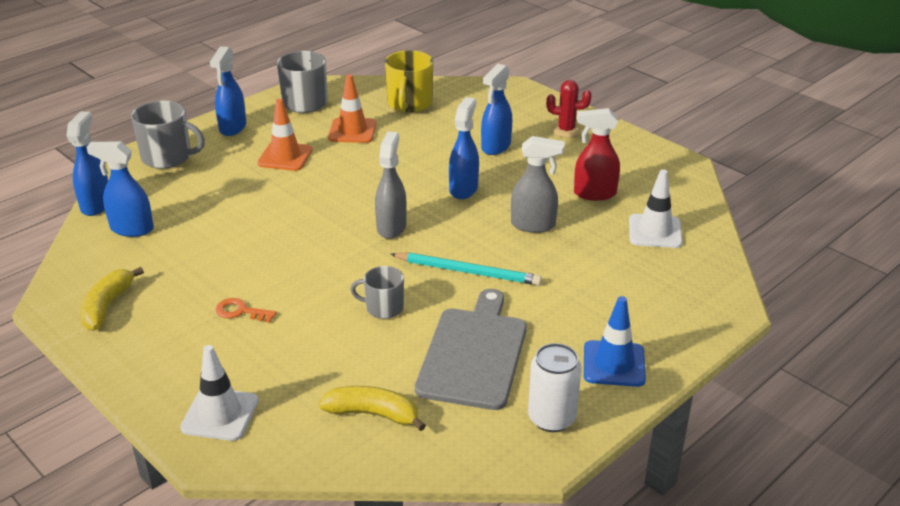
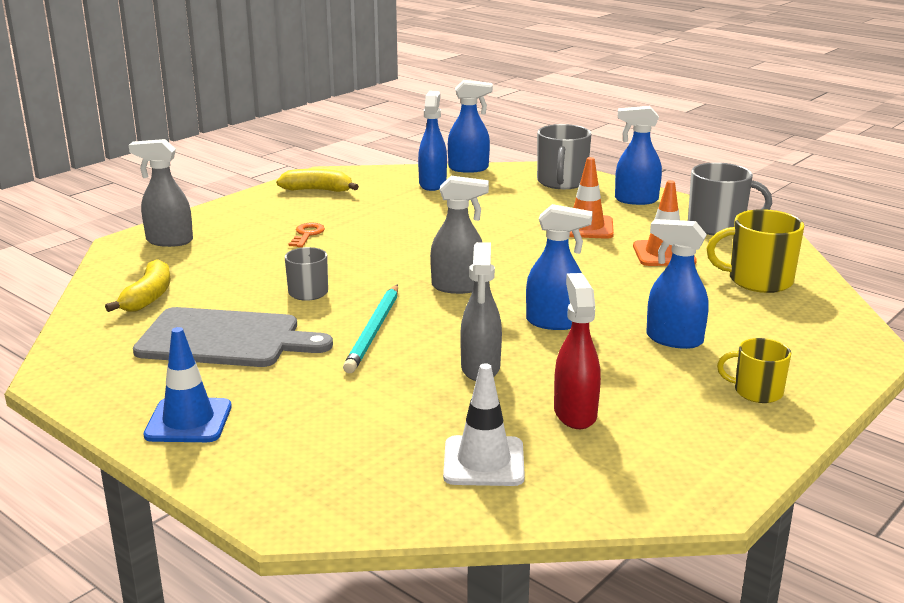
camera: 85 degrees right, 10 degrees down
white traffic cone [180,345,259,441] -> grey spray bottle [129,139,193,247]
white can [528,343,582,432] -> none
red cactus [546,80,592,138] -> yellow mug [717,338,791,403]

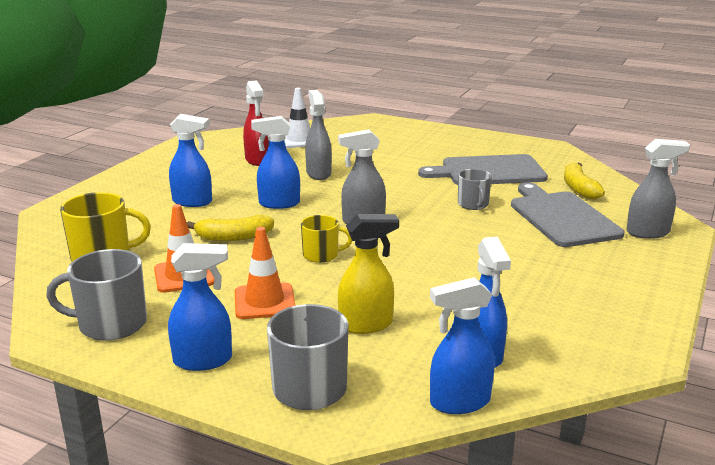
camera: 165 degrees right, 0 degrees up
blue traffic cone [144,327,232,442] -> none
yellow banana [276,169,359,192] -> yellow banana moved to [187,215,274,241]
orange key [289,223,325,247] -> none
turquoise pencil [343,284,398,373] -> none
yellow mug [717,338,791,403] -> yellow mug moved to [301,215,352,263]
none -> yellow spray bottle [338,214,399,334]
none -> grey cutting board [511,182,624,247]

